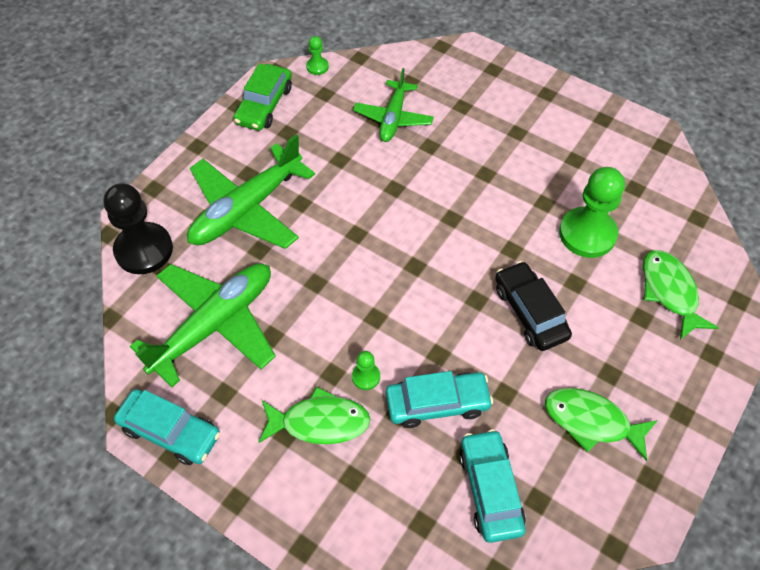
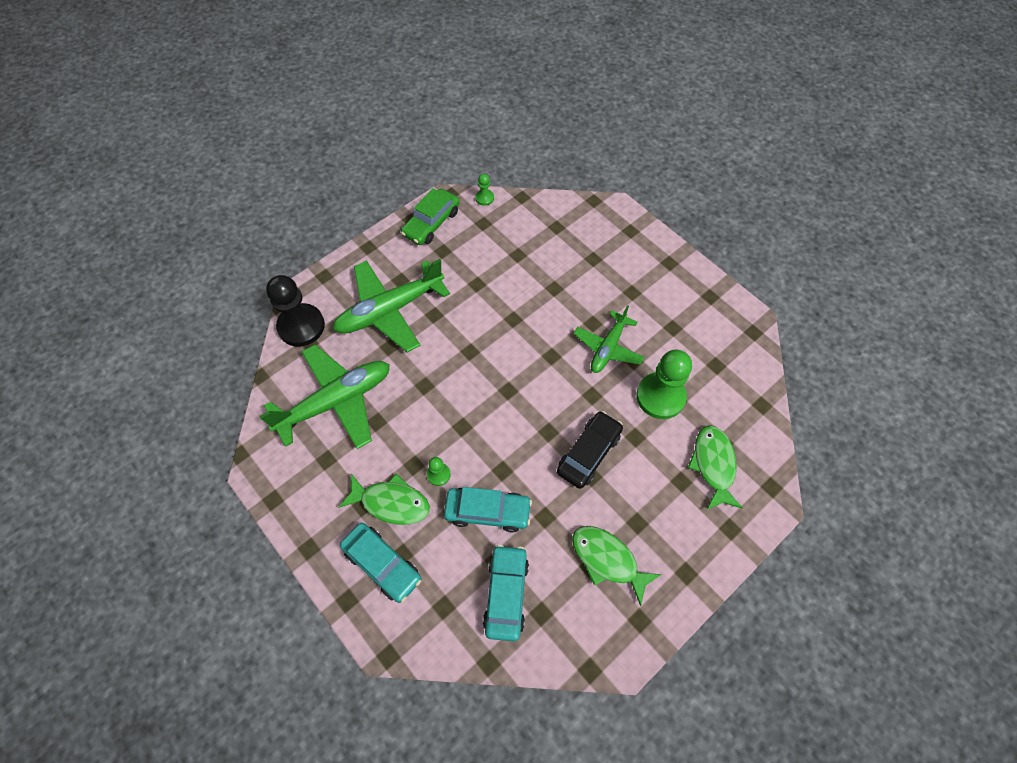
camera: 15 degrees right, 5 degrees up
turquoise car [114,389,220,465] -> turquoise car moved to [340,523,421,603]
green plane [353,68,434,142] -> green plane moved to [574,305,644,373]
black car [495,261,572,351] -> black car turned 45 degrees clockwise [557,411,623,489]

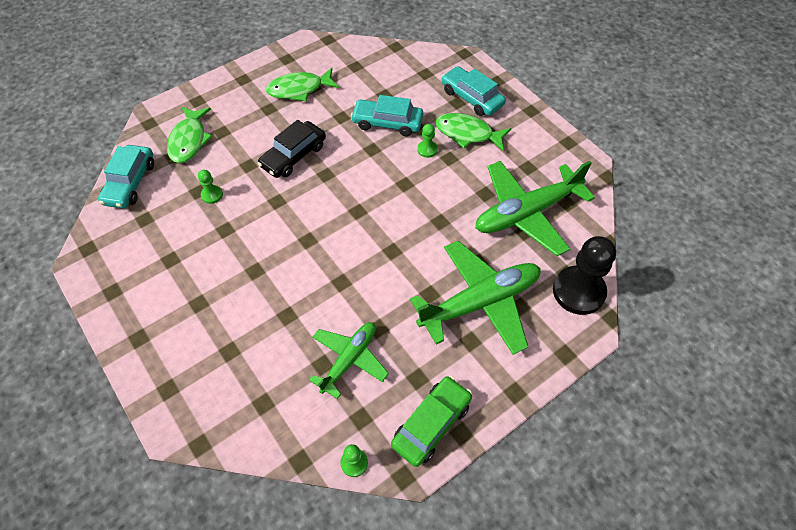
camera: 175 degrees left, 5 degrees down
turquoise car [483,545,529,641] -> turquoise car moved to [98,145,154,209]
green fish [572,526,662,606] -> green fish turned 120 degrees clockwise [266,68,339,101]
green plane [574,305,644,373] -> green plane moved to [309,322,389,399]
green pawn [636,350,692,419] -> green pawn [198,170,223,204], size x0.45

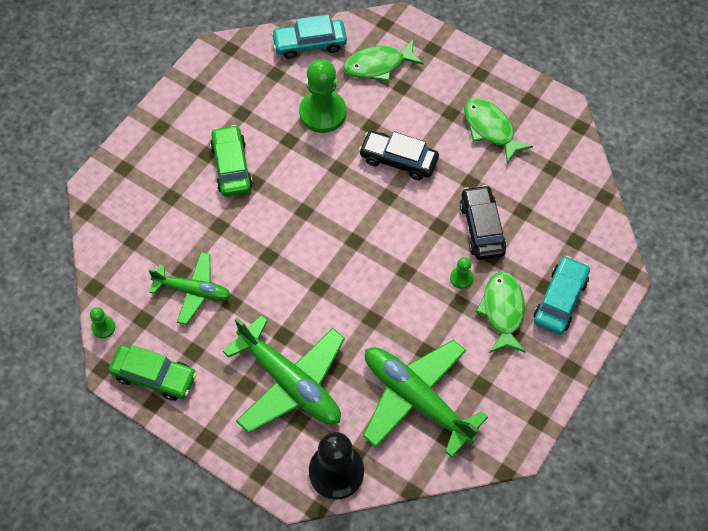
camera: 70 degrees right, 5 degrees up
green pawn [198,170,223,204] -> green pawn [299,59,346,133], size x2.21
turquoise car [351,95,423,136] -> black car [460,185,506,260]
none -> green car [210,125,253,197]

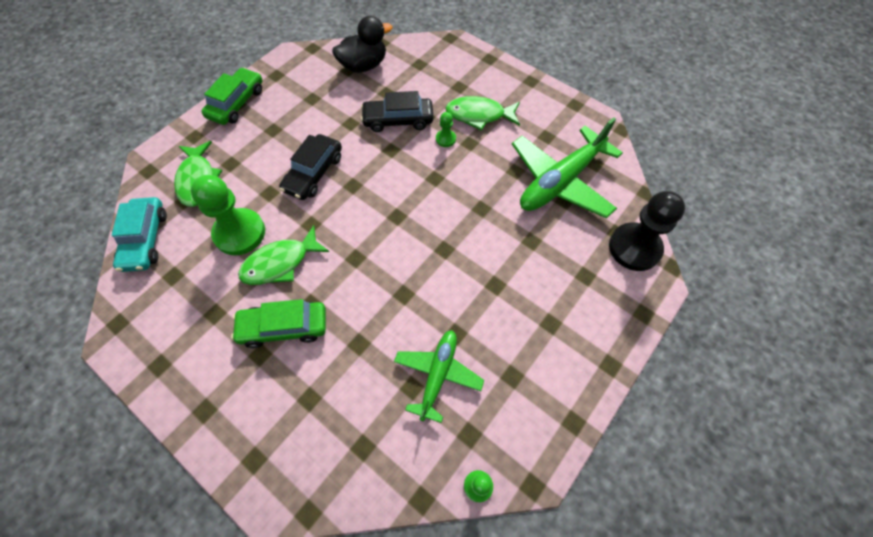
camera: 85 degrees left, 0 degrees up
green car [109,345,197,401] -> green car moved to [201,68,263,125]
green plane [223,315,345,433] -> none
green fish [464,98,533,164] -> green fish moved to [238,225,329,285]
turquoise car [534,256,590,335] -> none
none -> black duck [332,16,393,73]

